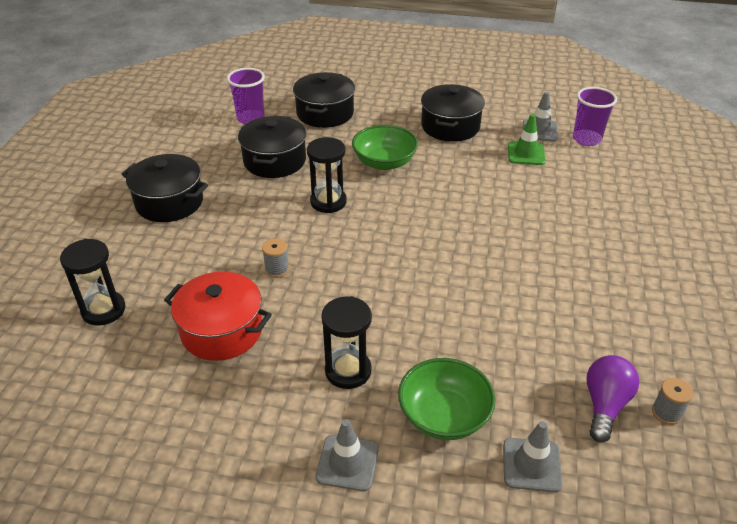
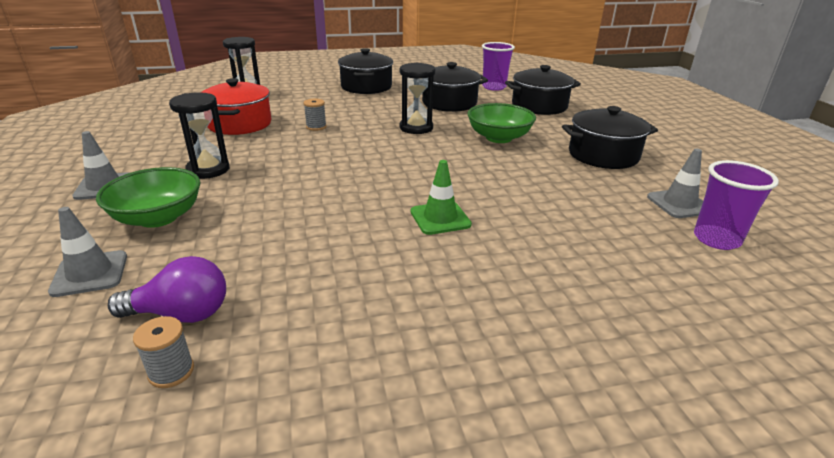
camera: 65 degrees right, 10 degrees down
green traffic cone [508,114,546,165] -> green traffic cone moved to [411,160,472,235]

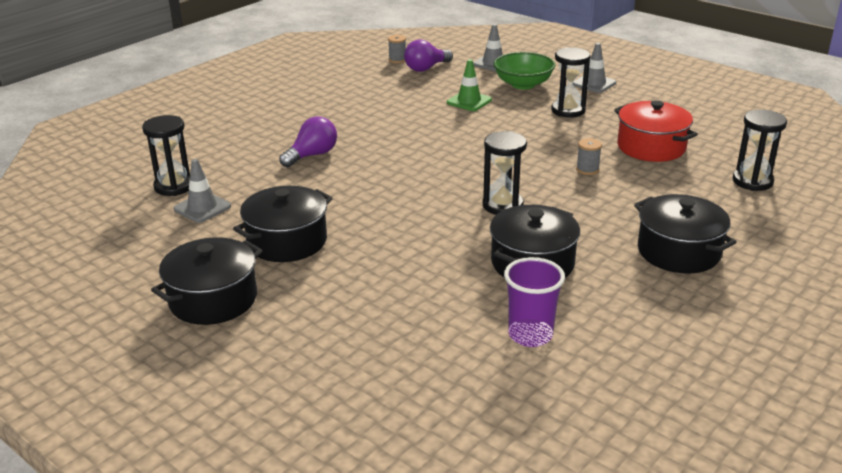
camera: 145 degrees right, 0 degrees up
green traffic cone [411,160,472,235] -> green traffic cone moved to [447,59,492,111]
green bowl [467,103,536,143] -> none
black pot [505,65,581,115] -> black pot moved to [151,237,262,325]
purple cup [694,160,779,250] -> black hourglass [142,115,190,196]
none -> purple light bulb [279,117,337,167]

